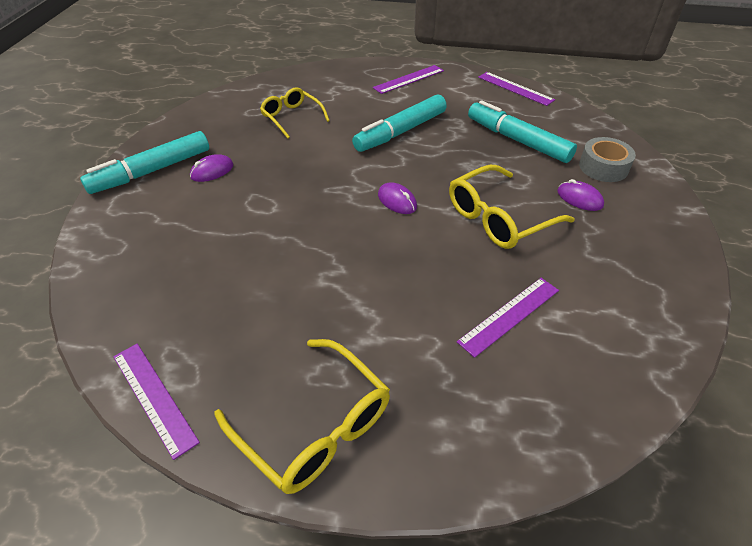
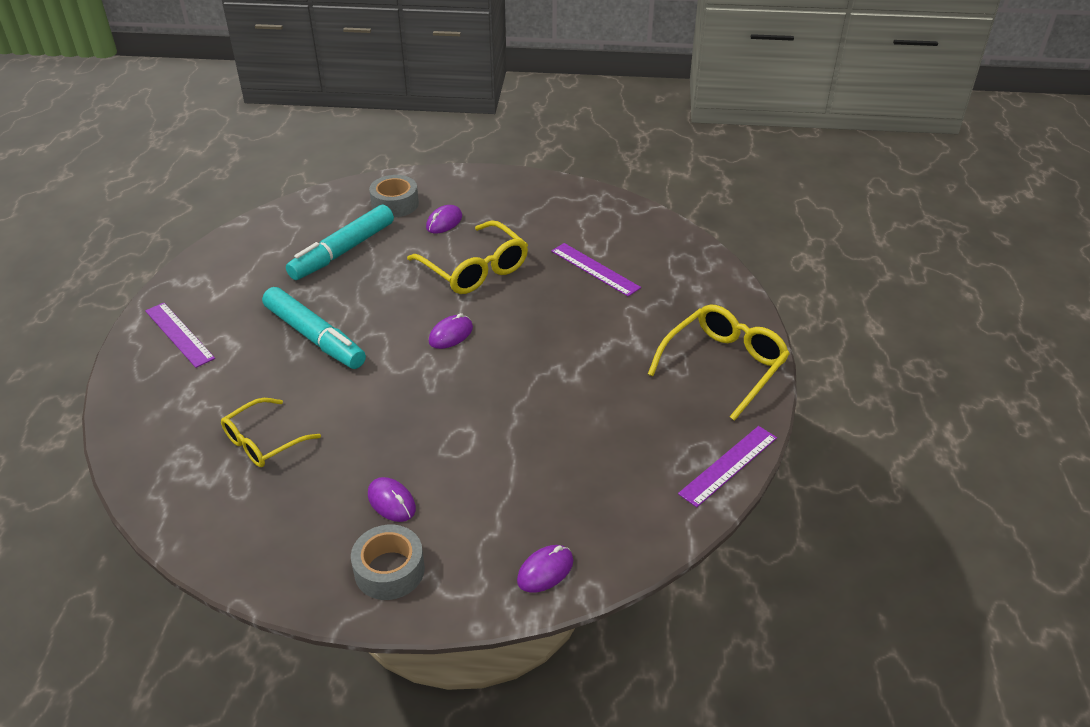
camera: 95 degrees left, 5 degrees down
turquoise marker [80,131,209,194] -> grey tape [351,525,425,600]
purple ruler [478,72,555,106] -> none
none -> purple mouse [517,545,573,593]

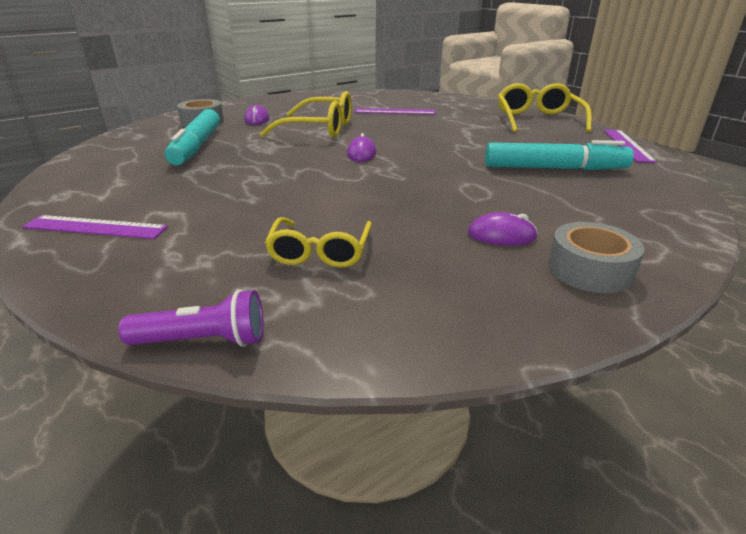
camera: 40 degrees left, 10 degrees down
turquoise marker [262,287,366,369] -> turquoise marker moved to [485,140,634,170]
purple mouse [517,545,573,593] -> none
none -> purple flashlight [118,289,264,347]

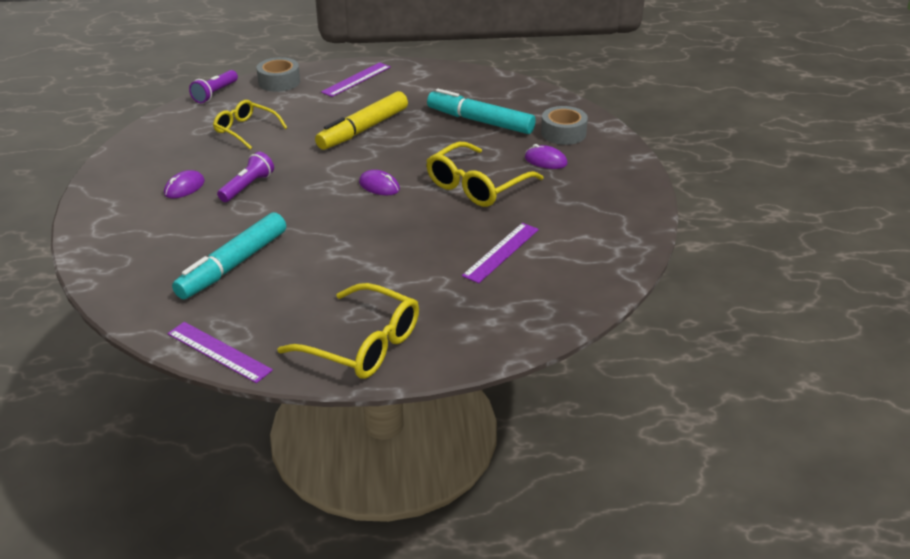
camera: 120 degrees right, 5 degrees up
grey tape [548,222,644,293] -> grey tape moved to [257,57,300,92]
none -> purple flashlight [217,152,274,202]
none -> yellow marker [315,91,408,150]

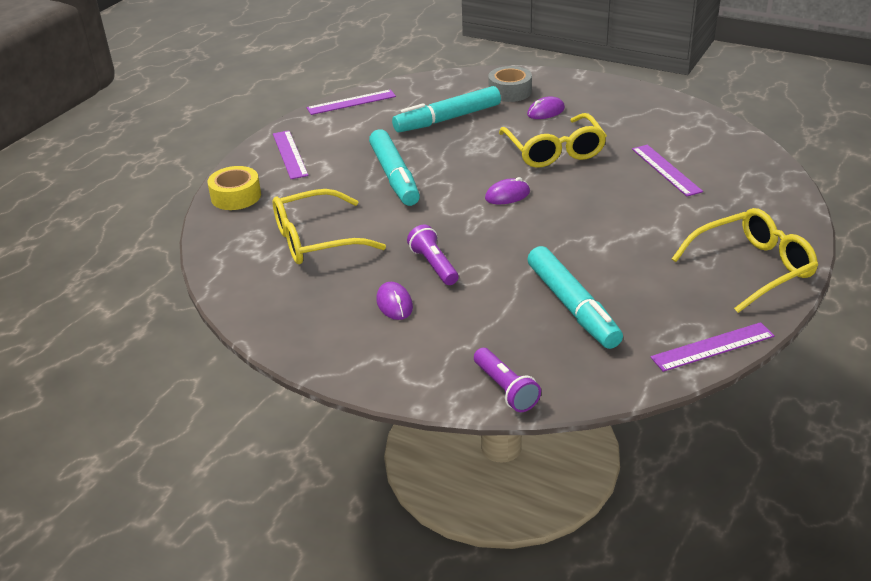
camera: 55 degrees left, 0 degrees up
purple flashlight [189,70,238,103] -> purple flashlight moved to [474,348,541,412]
yellow glasses [213,100,287,150] -> yellow glasses [273,189,386,264], size x1.51
grey tape [257,57,300,92] -> yellow tape [208,166,261,210]
yellow marker [315,91,408,150] -> turquoise marker [369,129,420,206]
none -> purple ruler [307,90,396,115]

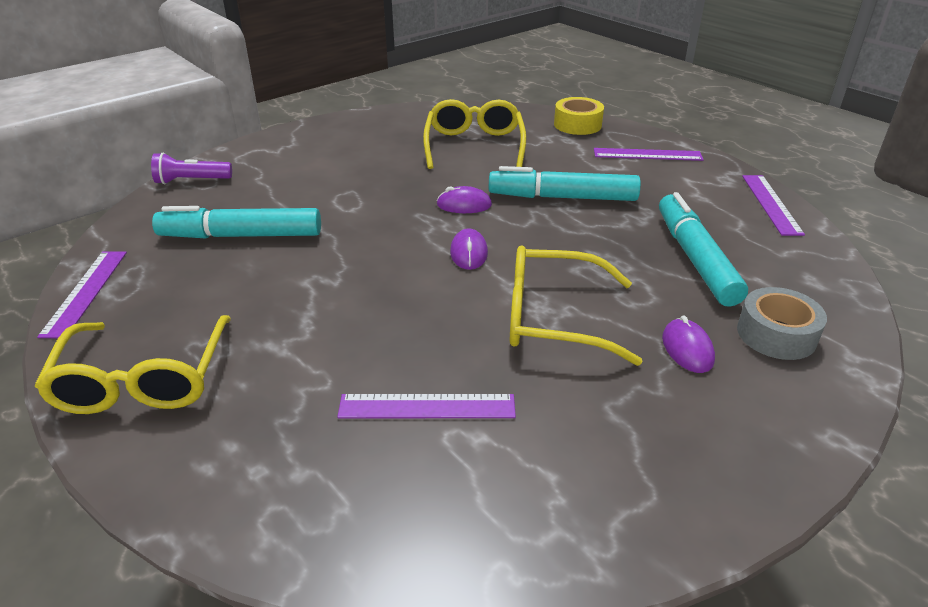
camera: 110 degrees right, 0 degrees up
purple mouse [376,282,413,320] -> purple mouse moved to [437,186,492,213]
purple flashlight [407,225,459,285] -> none

